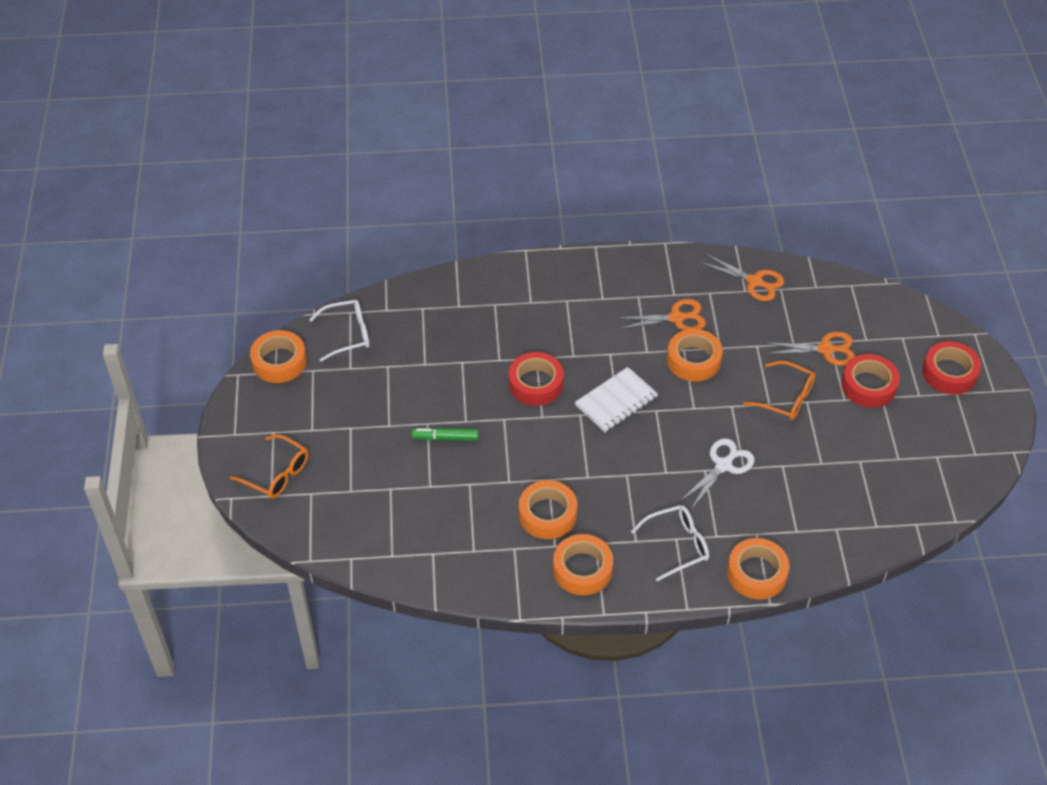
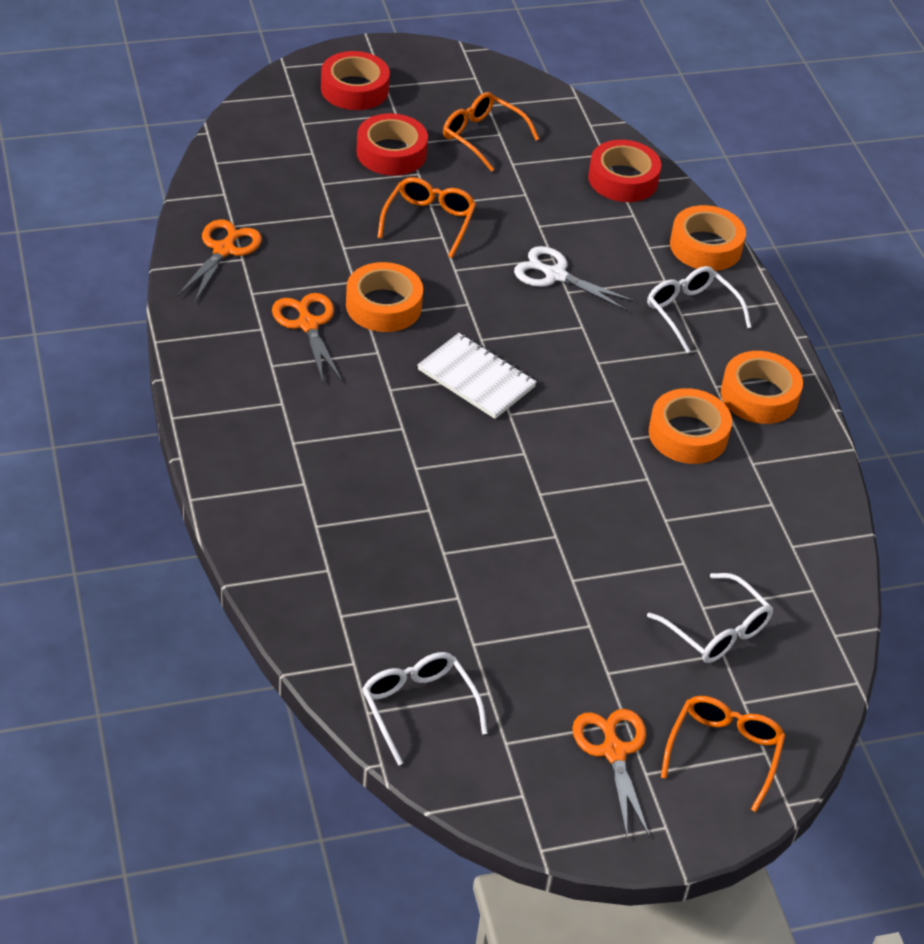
camera: 105 degrees left, 5 degrees down
orange tape [250,330,307,383] -> none
green marker [412,428,478,441] -> none
red tape [509,352,564,406] -> red tape moved to [588,140,661,202]
orange scissors [766,332,855,366] -> orange scissors moved to [572,709,650,839]
none -> orange glasses [443,92,539,172]
none -> white glasses [647,573,774,663]

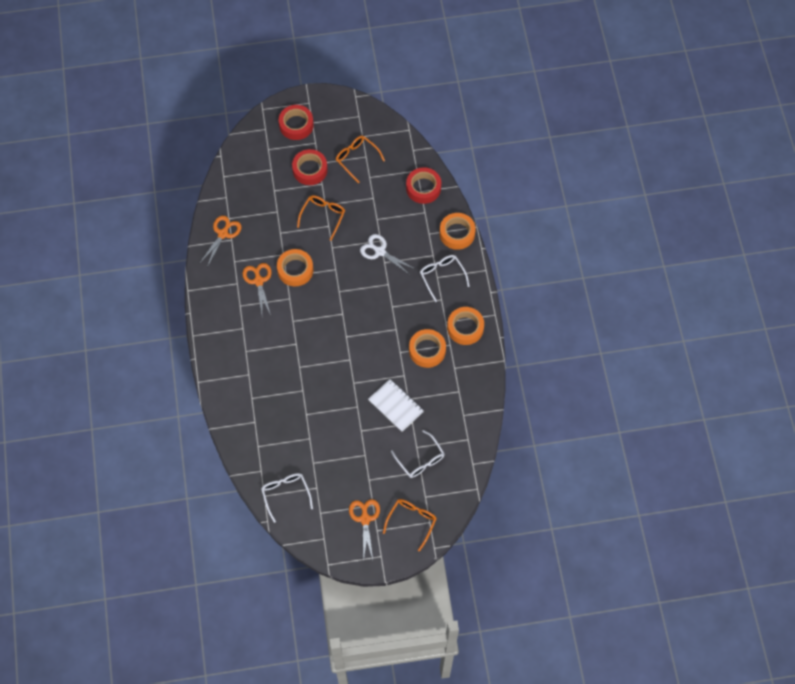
camera: 10 degrees right, 20 degrees up
white notebook [417,333,537,419] -> white notebook moved to [368,379,424,432]

